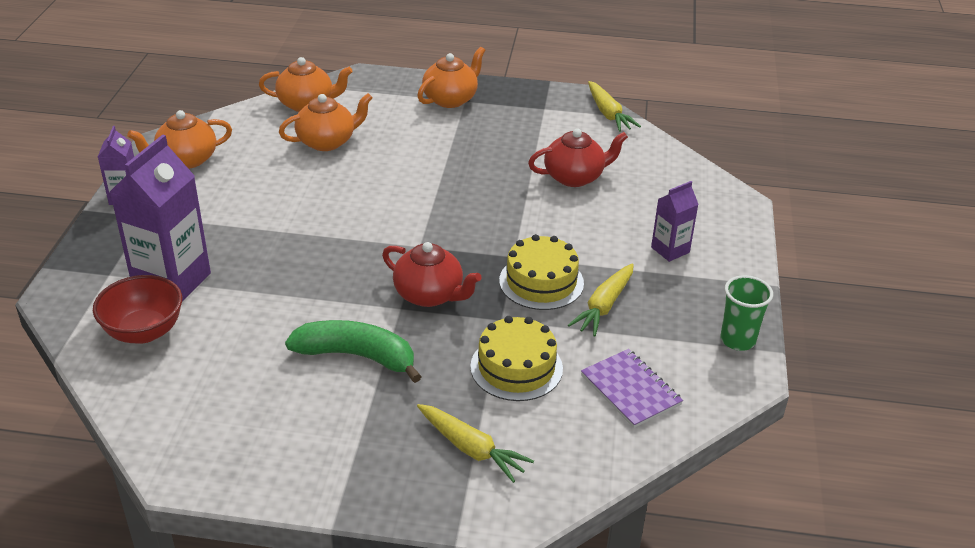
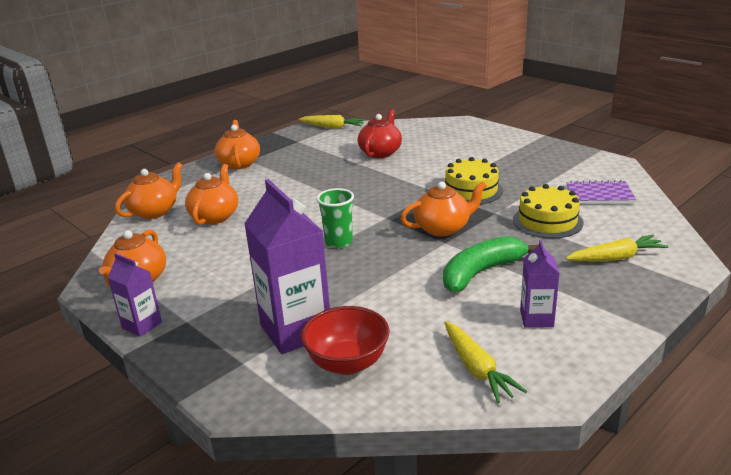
camera: 50 degrees left, 10 degrees down
red teapot [382,242,482,307] -> orange teapot [400,181,487,237]
yellow carrot [568,263,634,337] -> yellow carrot moved to [444,321,527,403]
purple carton [651,181,699,262] -> purple carton moved to [520,240,560,328]
green cup [720,275,773,351] -> green cup moved to [316,188,354,249]

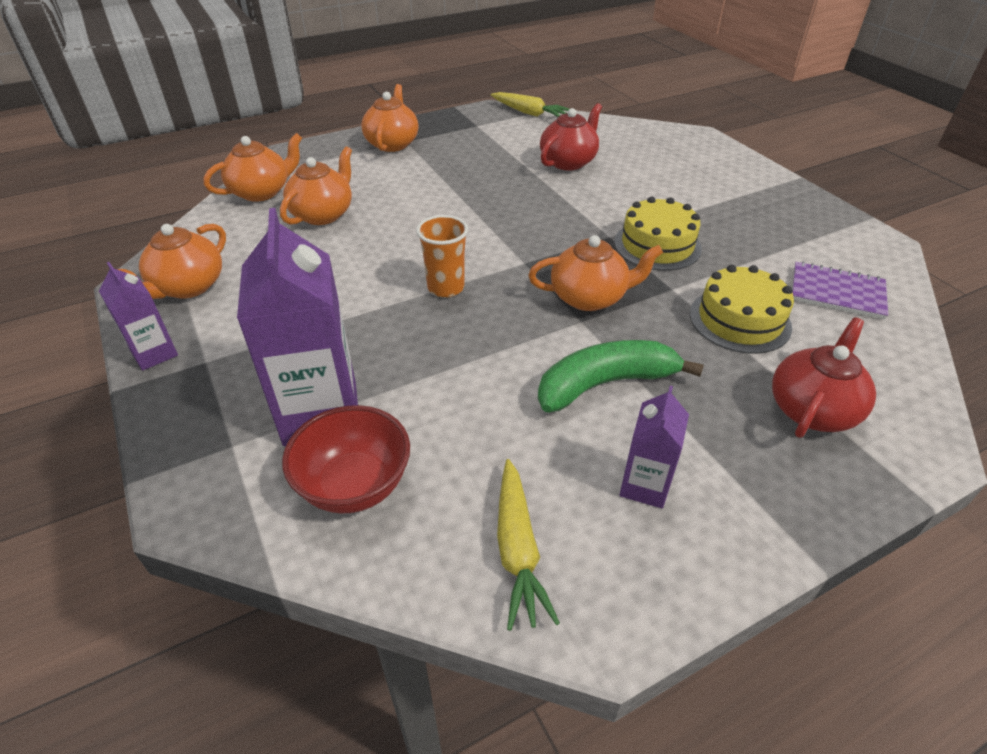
camera: 15 degrees right, 15 degrees up
green cup [316,188,354,249] -> orange cup [416,215,468,297]
yellow carrot [566,235,668,261] -> red teapot [772,317,876,438]

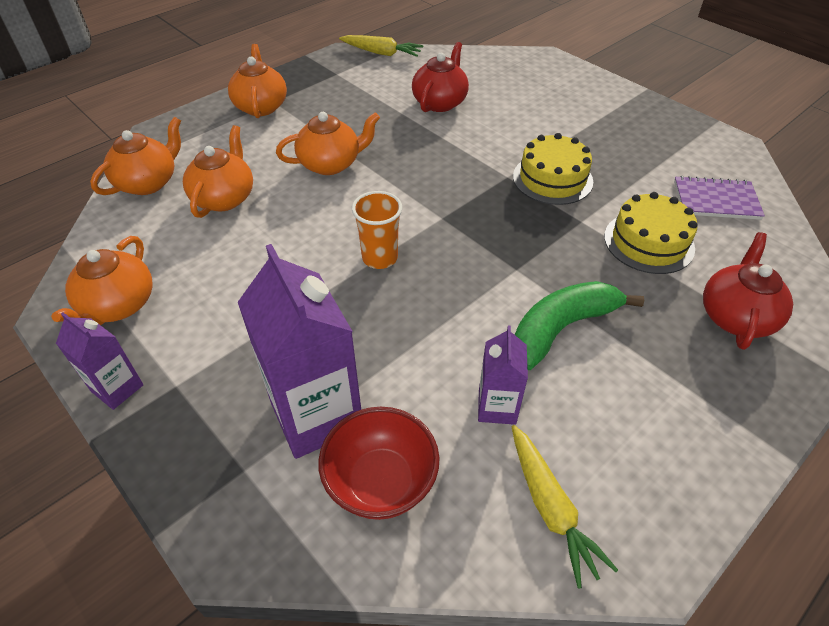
camera: 15 degrees left, 5 degrees up
orange teapot [529,235,663,311] -> orange teapot moved to [276,112,380,175]
purple carton [620,386,689,508] -> purple carton moved to [478,326,528,425]

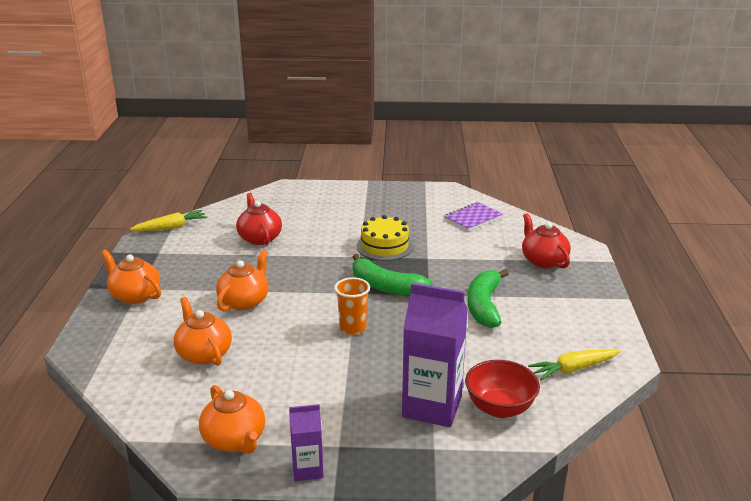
camera: 45 degrees left, 20 degrees down
orange teapot [90,117,181,195] -> none
purple carton [478,326,528,425] -> none
yellow carrot [511,425,618,589] -> yellow carrot turned 135 degrees clockwise [528,349,620,381]
yellow cake [604,192,698,274] -> none
none -> green banana [352,254,433,296]

